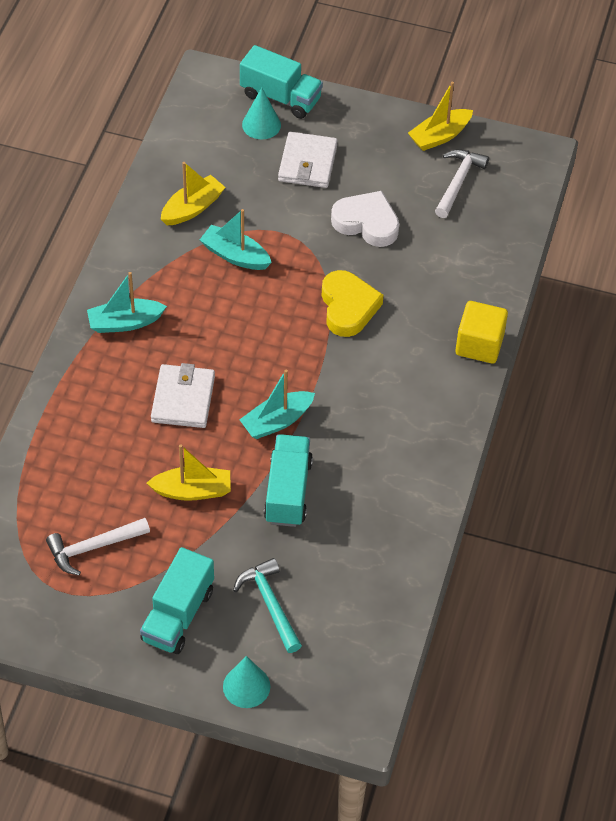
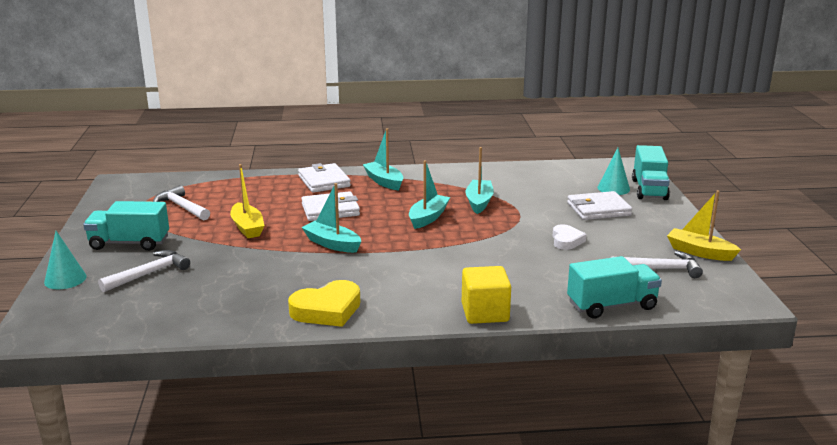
camera: 70 degrees right, 30 degrees down
yellow boat [161,162,226,225] -> none
turquoise hammer [233,558,302,653] -> white hammer [98,250,190,292]
turquoise truck [264,434,313,527] -> turquoise truck moved to [567,256,662,319]
yellow heart [322,270,384,337] -> yellow heart moved to [288,280,360,327]
white heart [331,191,399,247] -> white heart [553,224,586,250], size x0.62
none -> white wallet [298,163,351,193]
none -> turquoise boat [409,161,450,229]

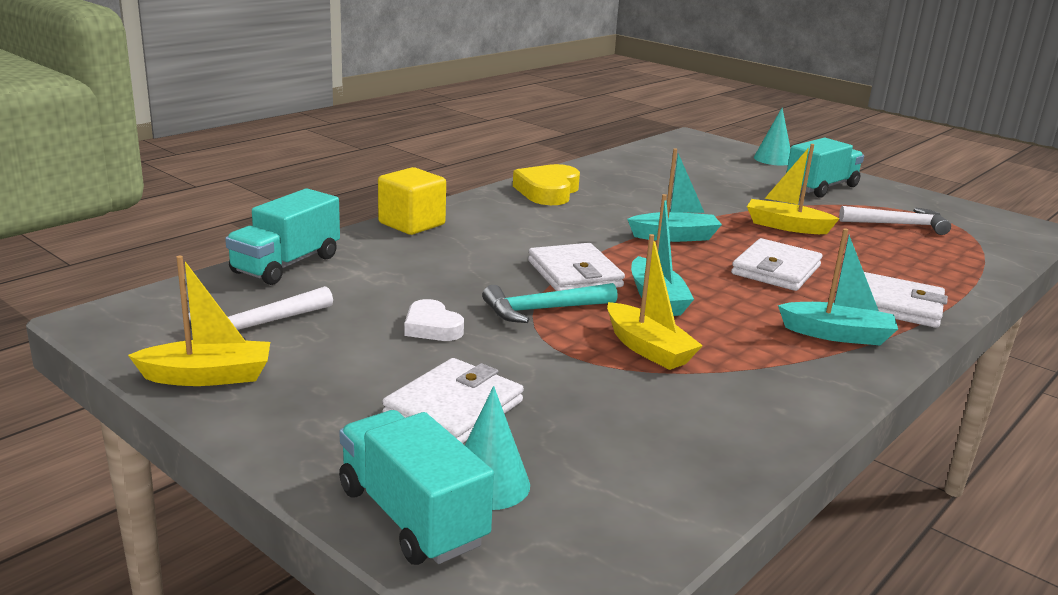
camera: 135 degrees right, 0 degrees up
white hammer [98,250,190,292] -> none
turquoise boat [465,147,494,214] -> yellow boat [607,234,703,370]
none -> turquoise hammer [482,283,618,323]
none -> white wallet [528,243,625,291]

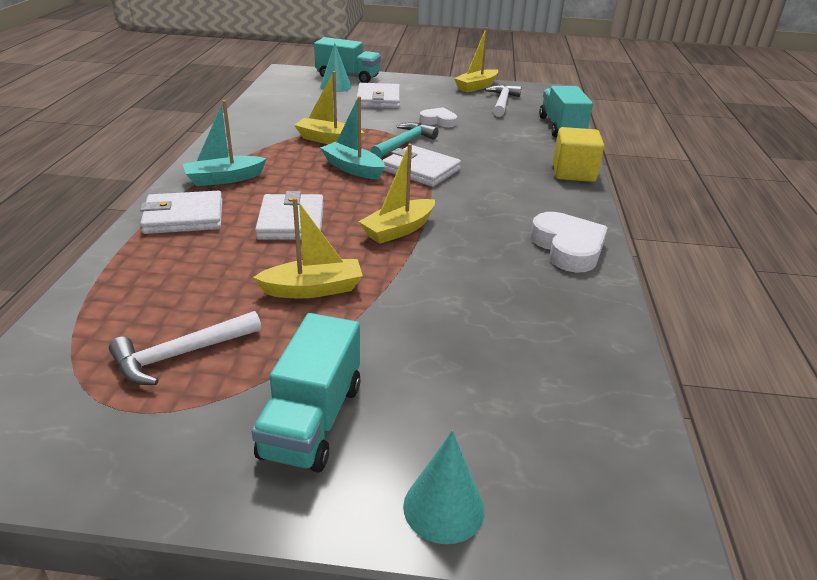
camera: 145 degrees right, 10 degrees up
yellow heart [513,164,580,205] -> white heart [530,212,608,273]
turquoise boat [627,148,722,242] -> yellow boat [359,143,435,244]

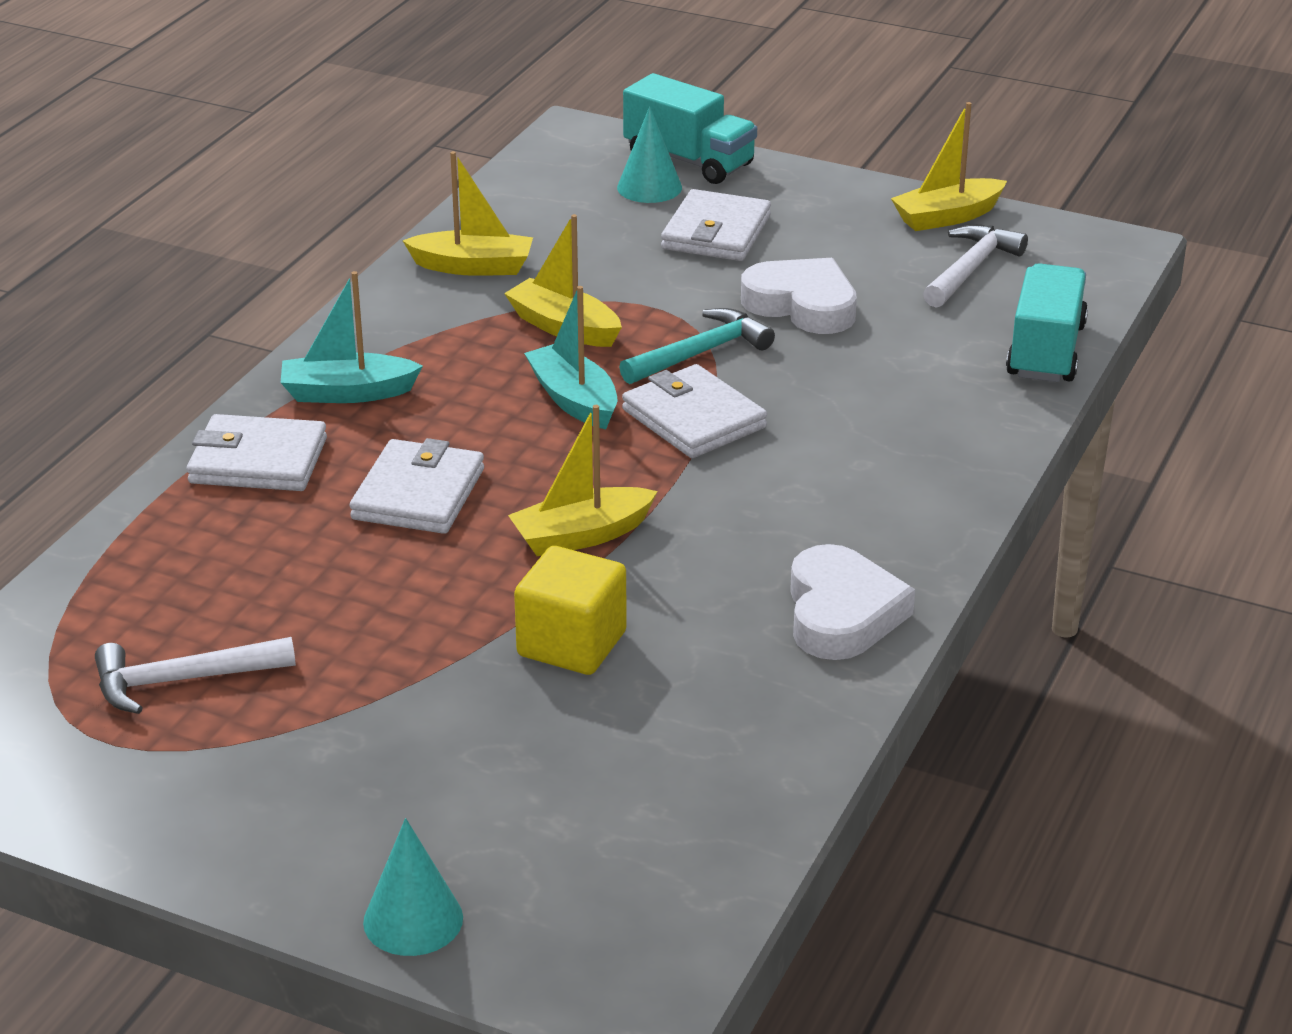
camera: 20 degrees right, 0 degrees up
turquoise truck [252,313,361,472] -> none
yellow boat [253,198,363,298] -> yellow boat moved to [403,151,533,276]
white heart [420,107,457,127] -> white heart [741,258,857,334], size x1.61
yellow cube [553,127,604,182] -> yellow cube moved to [514,546,627,675]

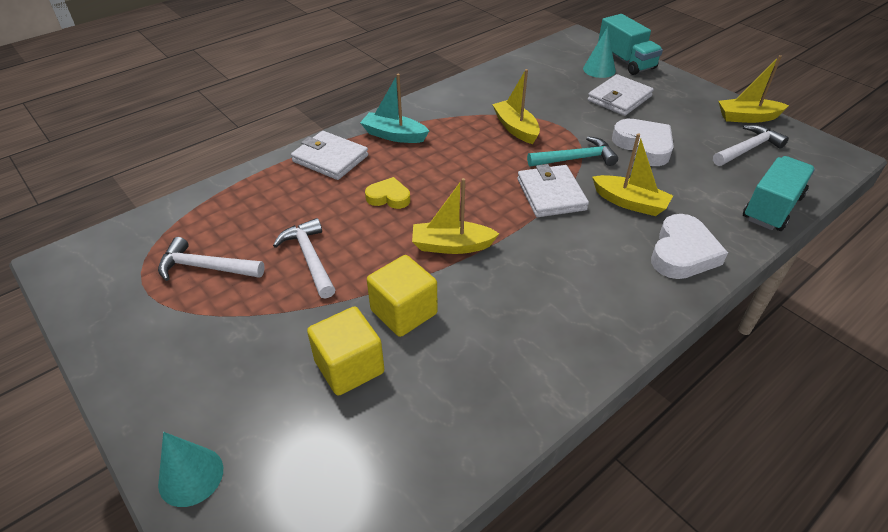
camera: 25 degrees right, 10 degrees up
white wallet [350,438,484,534] -> yellow heart [365,177,410,209]
yellow boat [403,151,533,276] -> yellow boat moved to [592,133,673,216]
turquoise boat [524,286,617,429] -> none
white heart [790,544,915,660] -> white heart moved to [651,214,728,279]
none -> white hammer [273,218,336,299]
none -> yellow cube [307,306,384,396]

